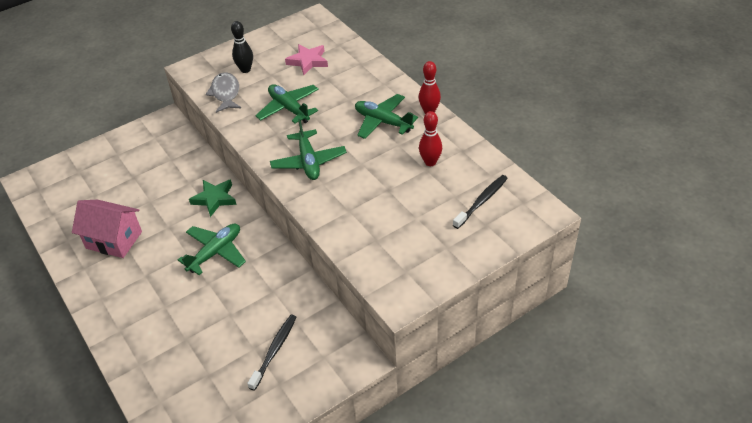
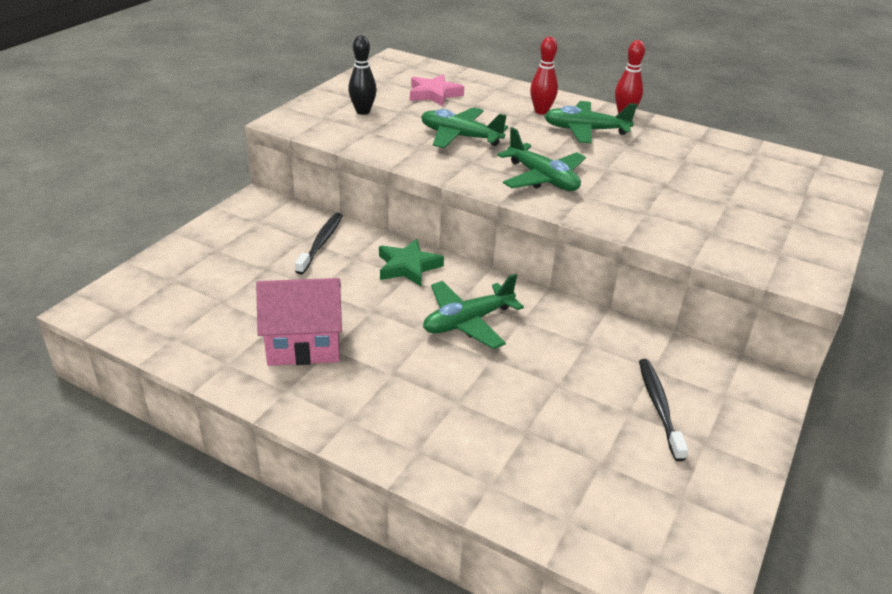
camera: 30 degrees left, 10 degrees down
green plane [178,224,246,275] -> green plane turned 135 degrees counterclockwise [423,274,524,349]
grey fish [205,73,241,113] -> none
red bowling pin [419,111,442,166] -> red bowling pin moved to [530,37,558,115]
black toothbrush [453,175,508,229] -> black toothbrush moved to [295,213,343,274]

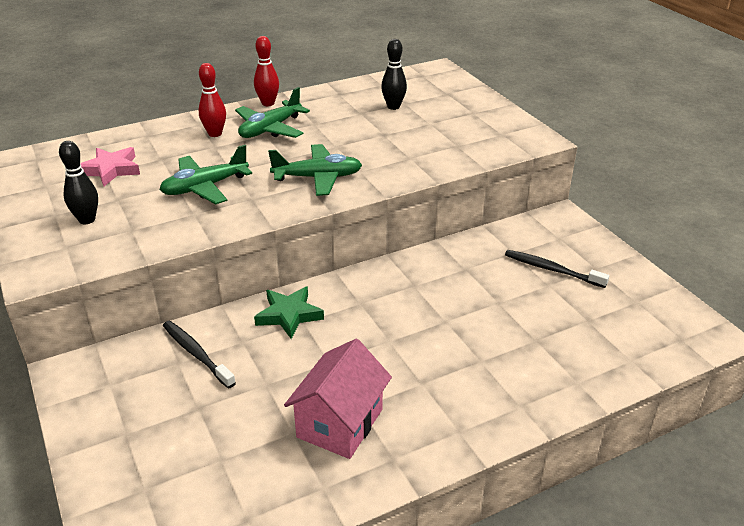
camera: 55 degrees left, 0 degrees up
green plane [423,274,524,349] -> none
none -> black bowling pin [381,39,407,110]

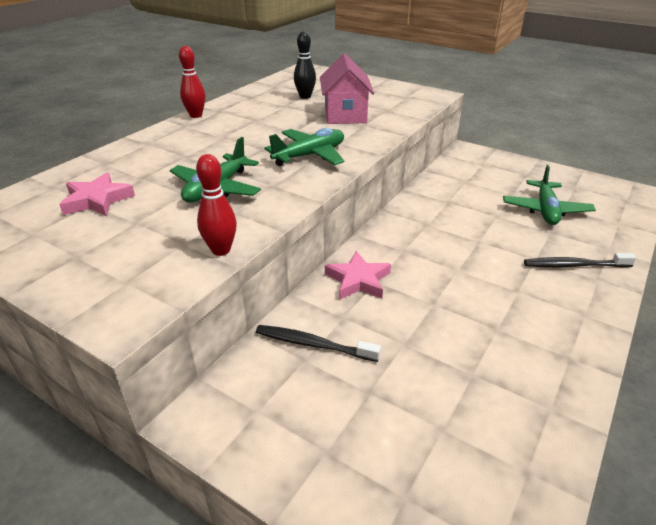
camera: 30 degrees left, 0 degrees up
black bowling pin [59,141,98,224] -> none
red bowling pin [199,63,226,137] -> red bowling pin moved to [196,154,237,256]
green plane [235,87,310,138] -> green plane moved to [503,165,596,225]
green star [254,286,324,339] -> pink star [325,251,391,300]
pink house [284,339,392,459] -> pink house moved to [320,53,374,124]
black toothbrush [505,250,609,288] -> black toothbrush moved to [524,253,636,267]

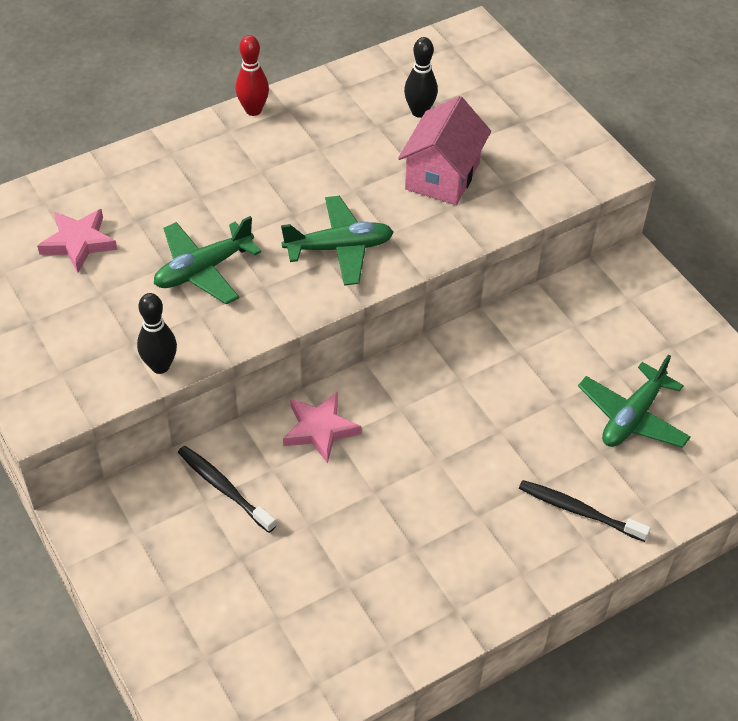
camera: 25 degrees right, 15 degrees up
red bowling pin [196,154,237,256] -> black bowling pin [137,293,177,374]

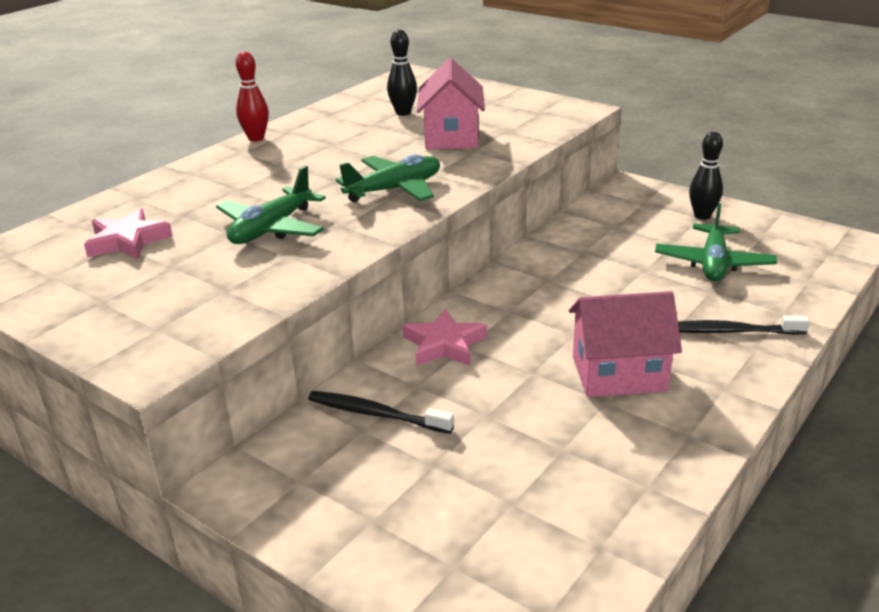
camera: 20 degrees left, 20 degrees down
black bowling pin [137,293,177,374] -> black bowling pin moved to [689,132,723,220]
none -> pink house [569,291,682,397]

